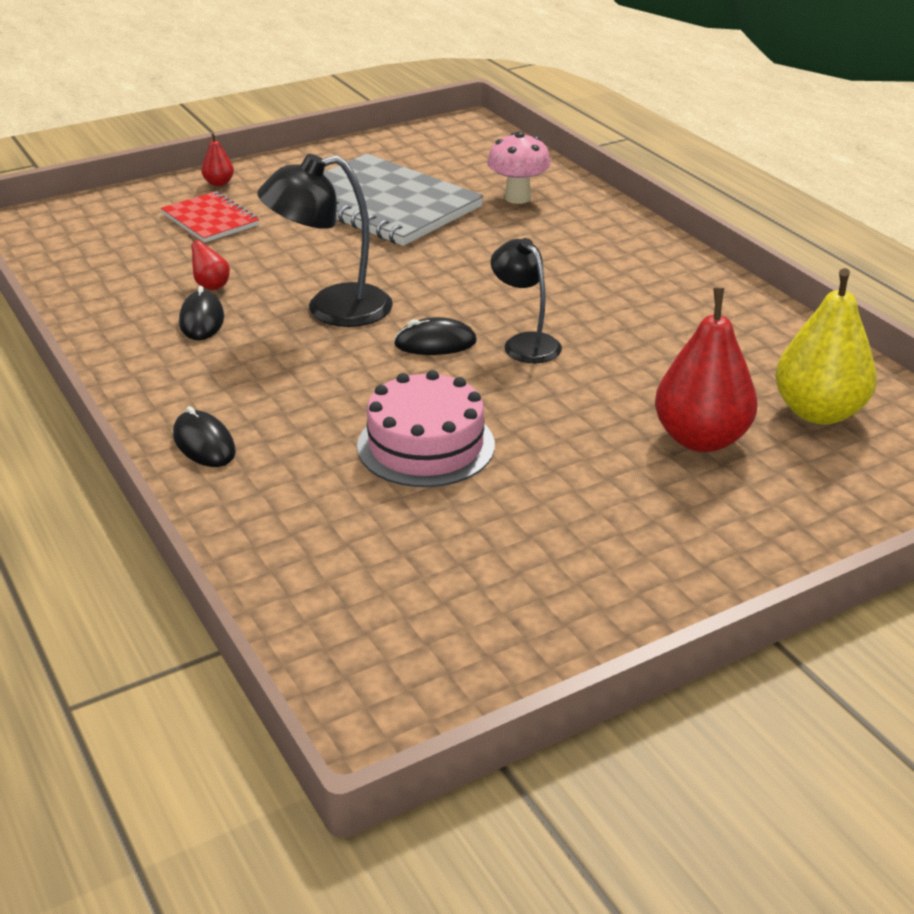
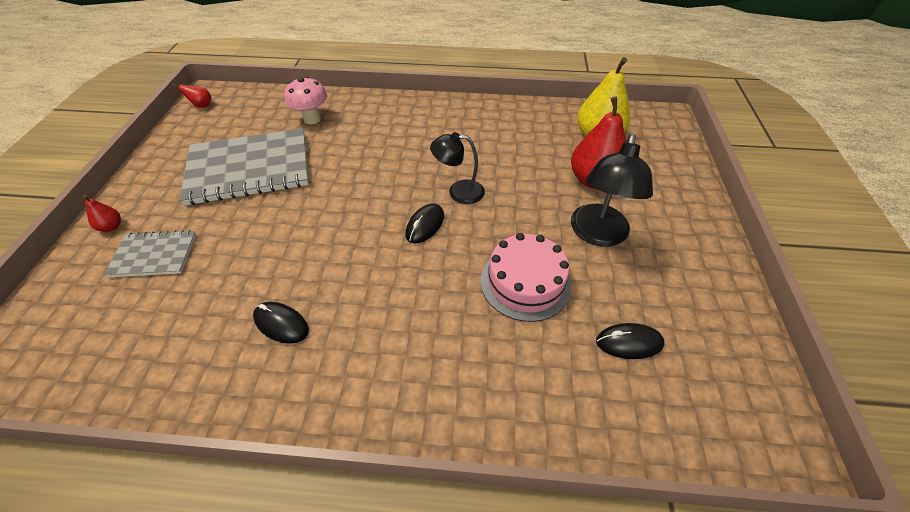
camera: 55 degrees left, 15 degrees up
red notebook [161,192,259,243] -> grey notebook [104,230,197,277]
black mouse [173,406,236,467] -> black mouse moved to [596,323,665,359]
red pear [188,234,230,290] -> red pear moved to [172,84,212,108]
black lamp [257,154,393,327] -> black lamp moved to [571,134,653,247]

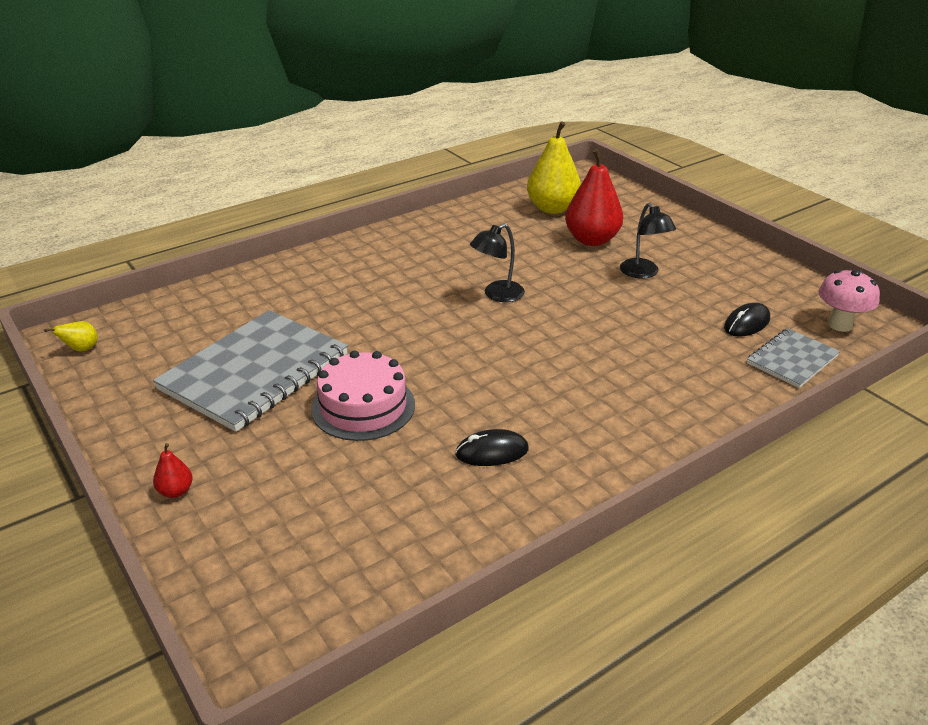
camera: 40 degrees left, 15 degrees down
grey notebook [104,230,197,277] -> grey notebook moved to [747,328,840,388]
red pear [172,84,212,108] -> yellow pear [44,321,98,352]
pink mushroom [284,76,327,125] -> pink mushroom moved to [818,270,880,332]
black mouse [405,204,444,244] -> none
pink cake [481,233,572,322] -> pink cake moved to [311,350,415,441]
black lamp [571,134,653,247] -> black lamp [620,203,676,278], size x0.65

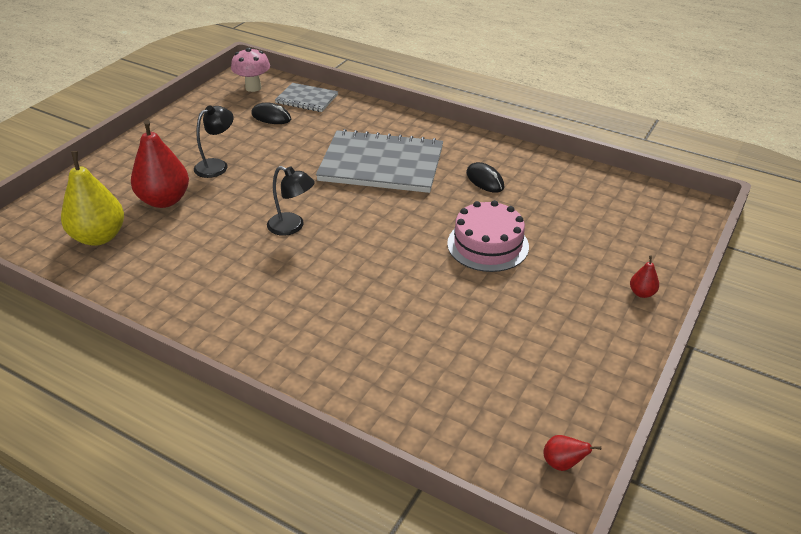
camera: 115 degrees left, 5 degrees up
yellow pear [44,321,98,352] -> red pear [543,435,601,471]
grey notebook [153,310,348,432] -> grey notebook moved to [316,129,443,193]

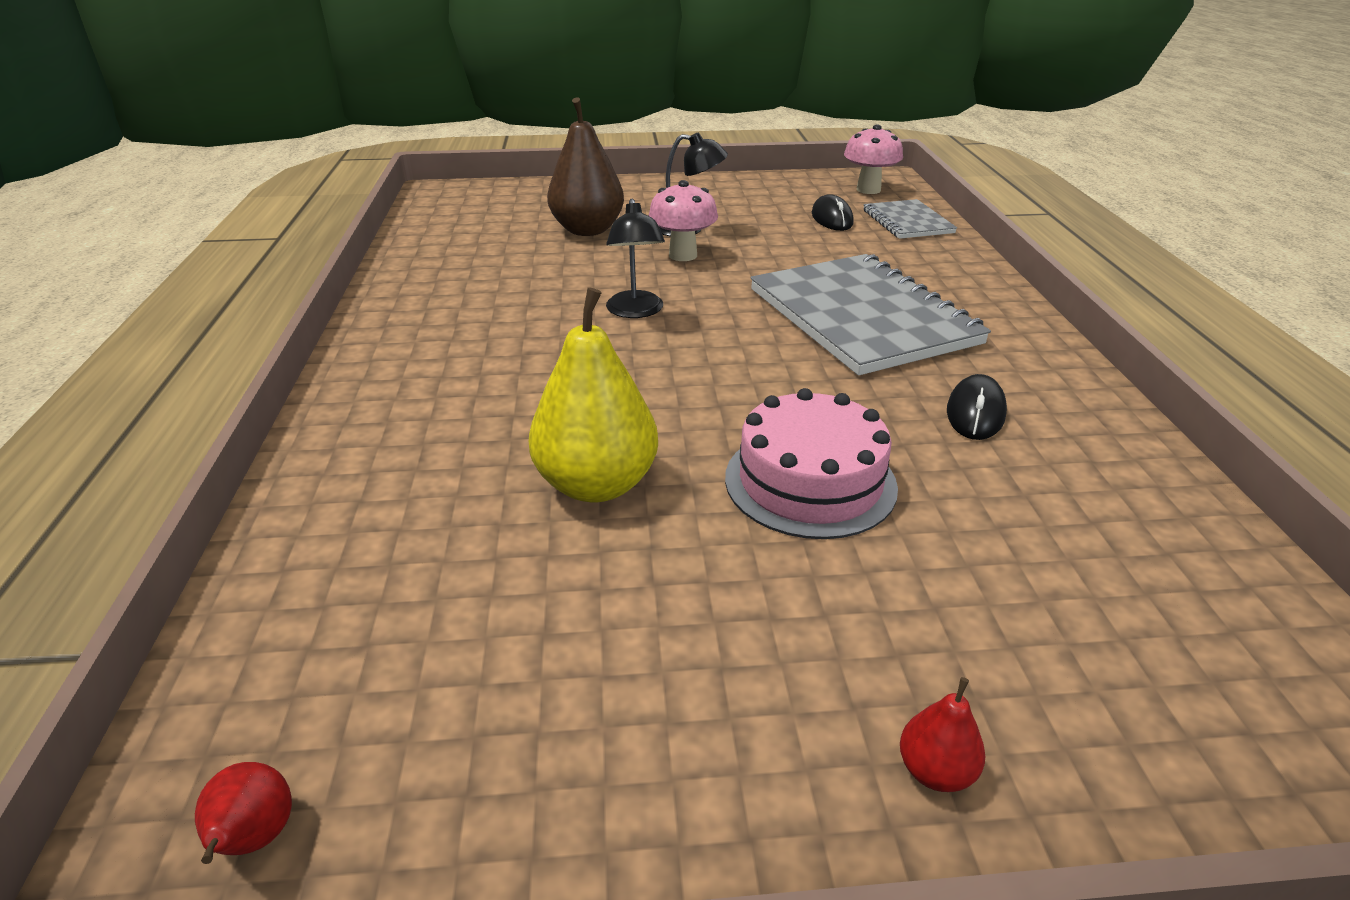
camera: 55 degrees right, 5 degrees down
yellow pear [61,151,124,246] -> yellow pear moved to [529,287,658,502]
red pear [131,120,189,208] -> brown pear [547,97,624,236]
none -> pink mushroom [649,180,718,261]

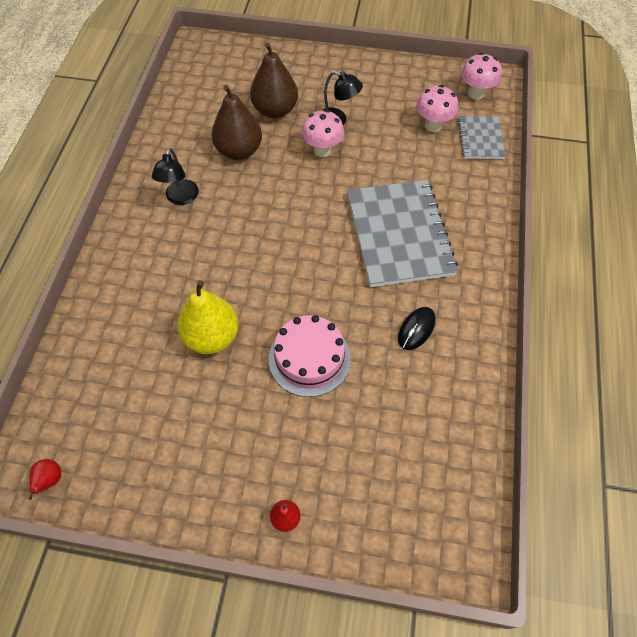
camera: 15 degrees right, 25 degrees up
black lamp [606,199,665,318] -> black lamp moved to [152,148,199,205]
black mouse [812,194,854,231] -> pink mushroom [416,85,458,132]
none -> brown pear [211,85,262,160]

